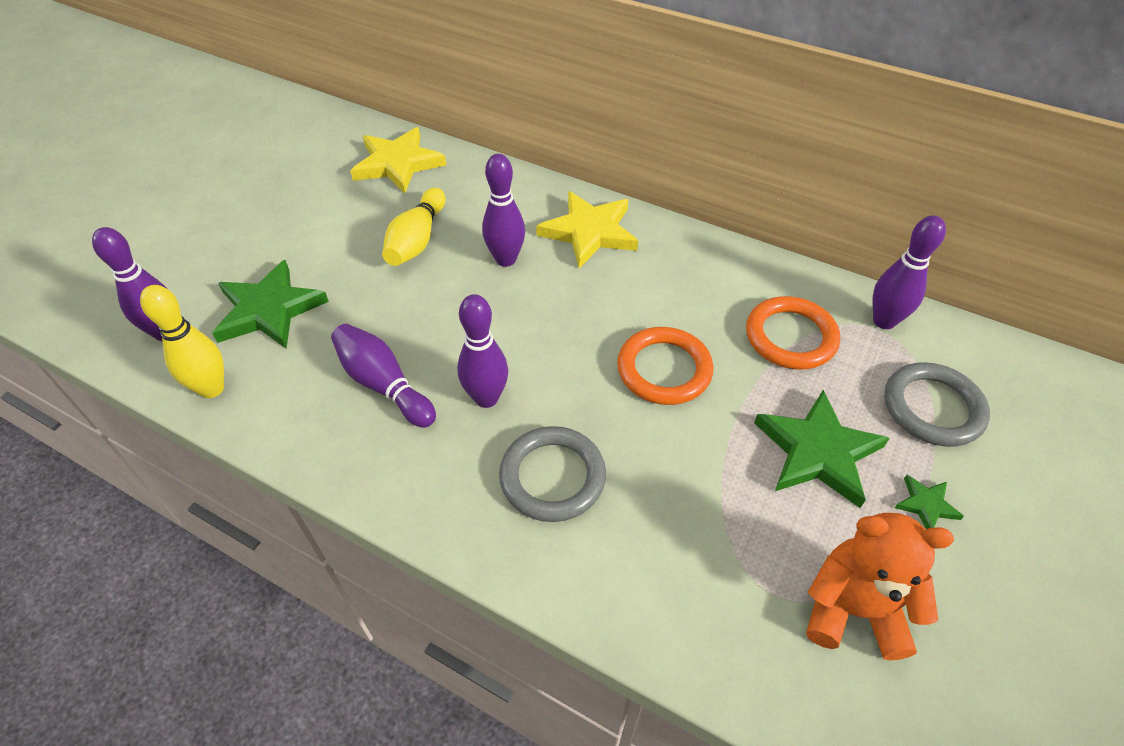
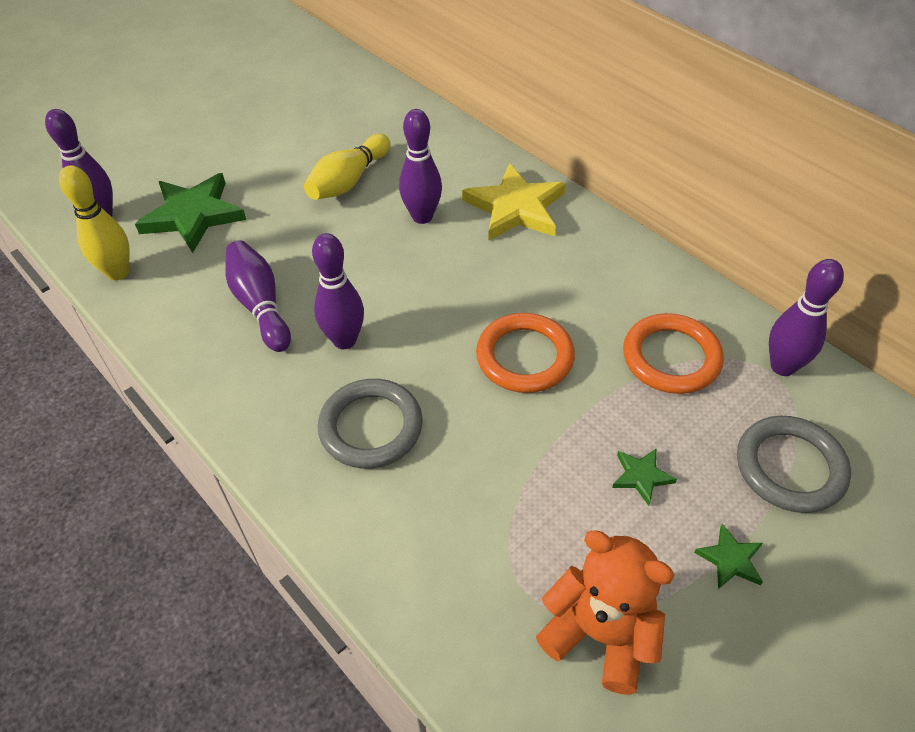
camera: 20 degrees right, 0 degrees up
yellow star [350,127,446,193] -> none
green star [754,390,890,508] -> green star [612,448,677,506], size x0.47

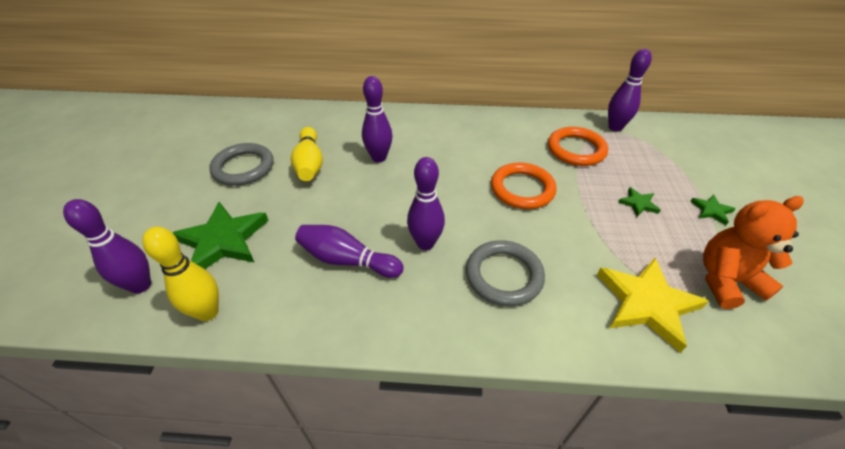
camera: 45 degrees left, 5 degrees down
yellow star [462,163,566,241] -> yellow star moved to [597,258,709,353]
grey ring [737,416,851,513] -> grey ring moved to [209,143,274,186]

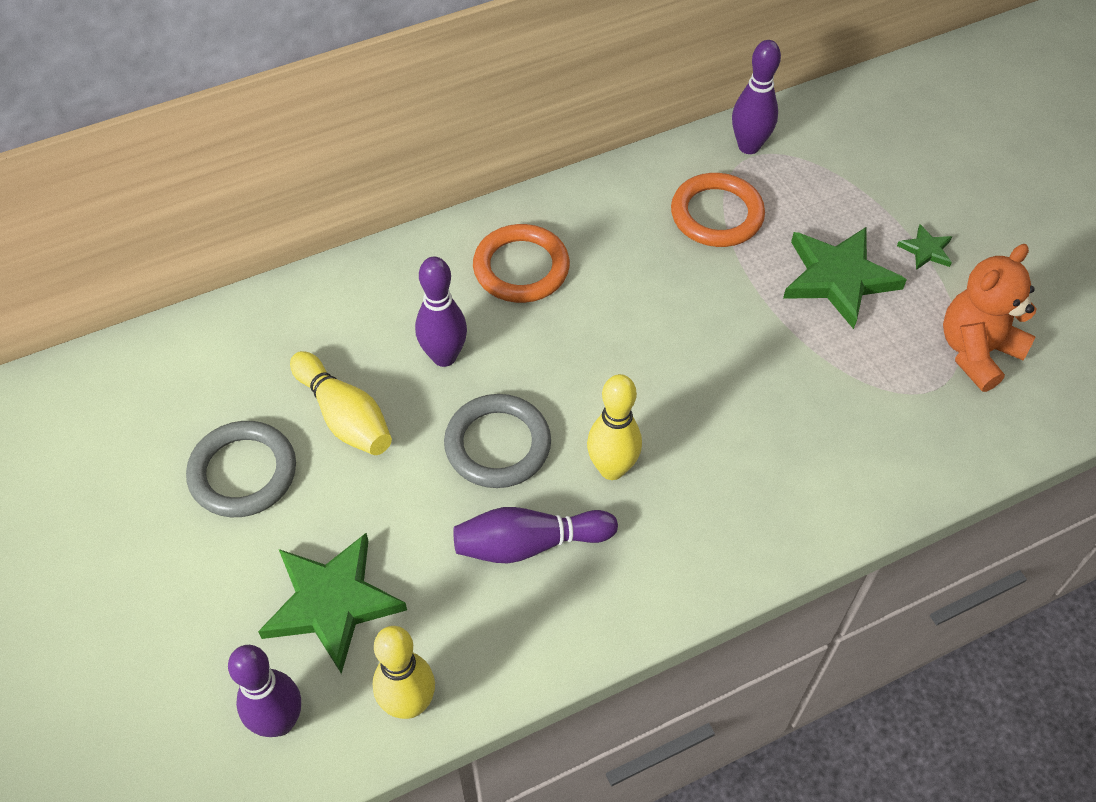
camera: 30 degrees left, 10 degrees up
purple bowling pin [407,157,445,250] -> yellow bowling pin [587,374,642,480]
grey ring [466,240,545,306] -> grey ring moved to [444,394,551,488]
orange ring [491,162,557,209] -> orange ring moved to [473,224,570,303]
yellow star [597,258,709,353] -> none
green star [618,187,661,217] -> green star [783,227,907,329], size x2.15

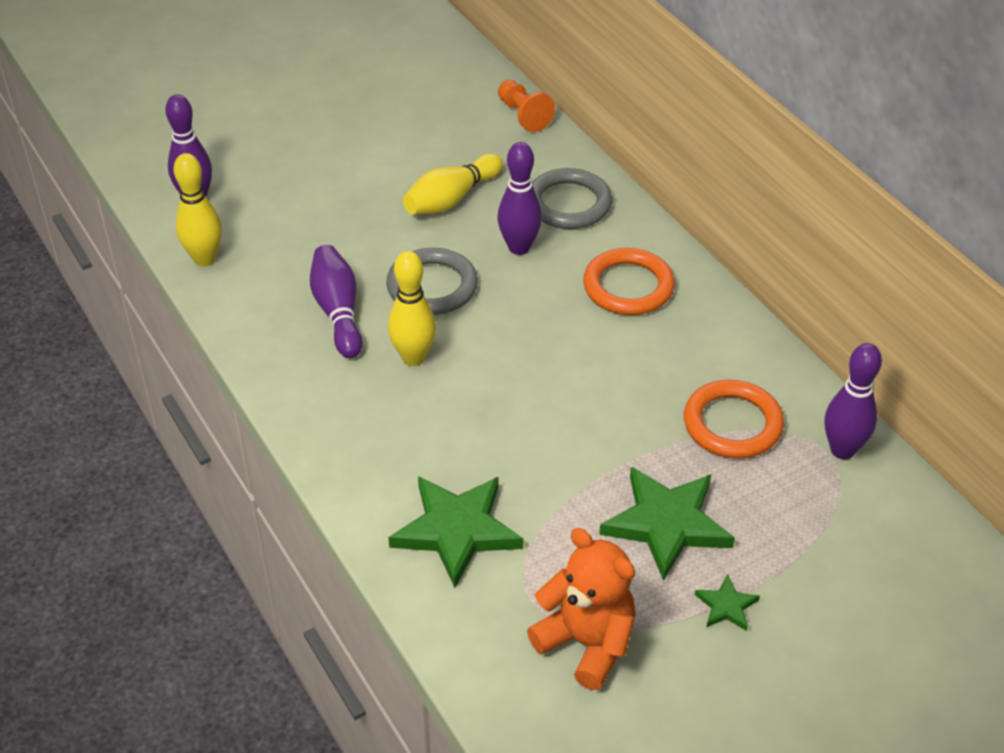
camera: 85 degrees right, 10 degrees down
grey ring [186,421,296,517] -> grey ring moved to [532,168,612,229]
green star [258,533,407,674] -> green star moved to [388,476,523,588]
none -> orange pawn [498,80,555,132]

